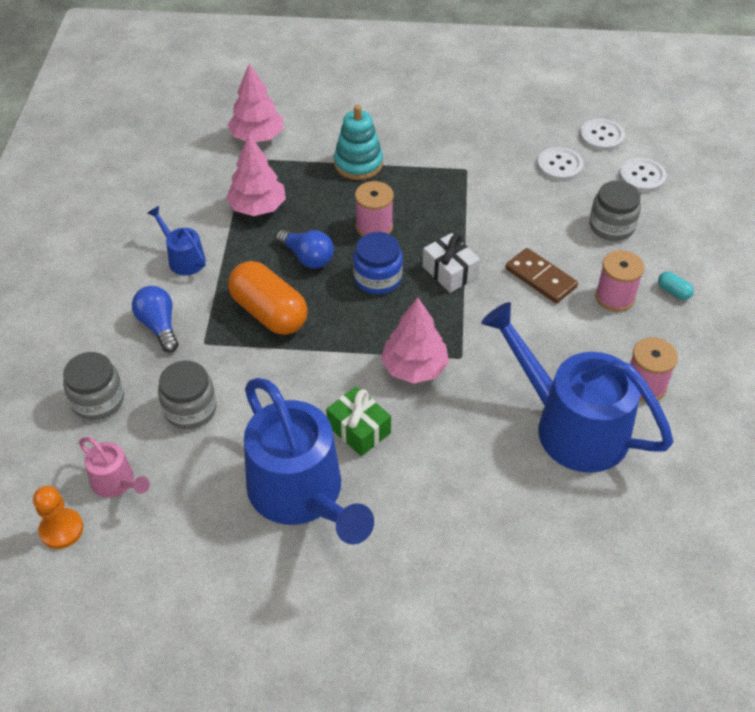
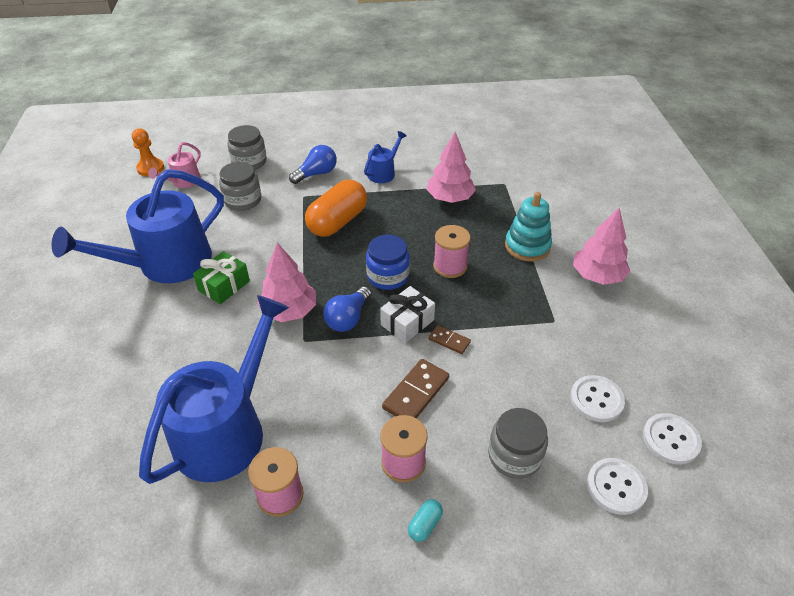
camera: 80 degrees right, 5 degrees down
pink tree [228,64,283,142] -> pink tree moved to [573,208,630,285]
blue light bulb [275,230,334,269] -> blue light bulb moved to [323,287,372,332]
none -> brown domino [429,325,471,354]

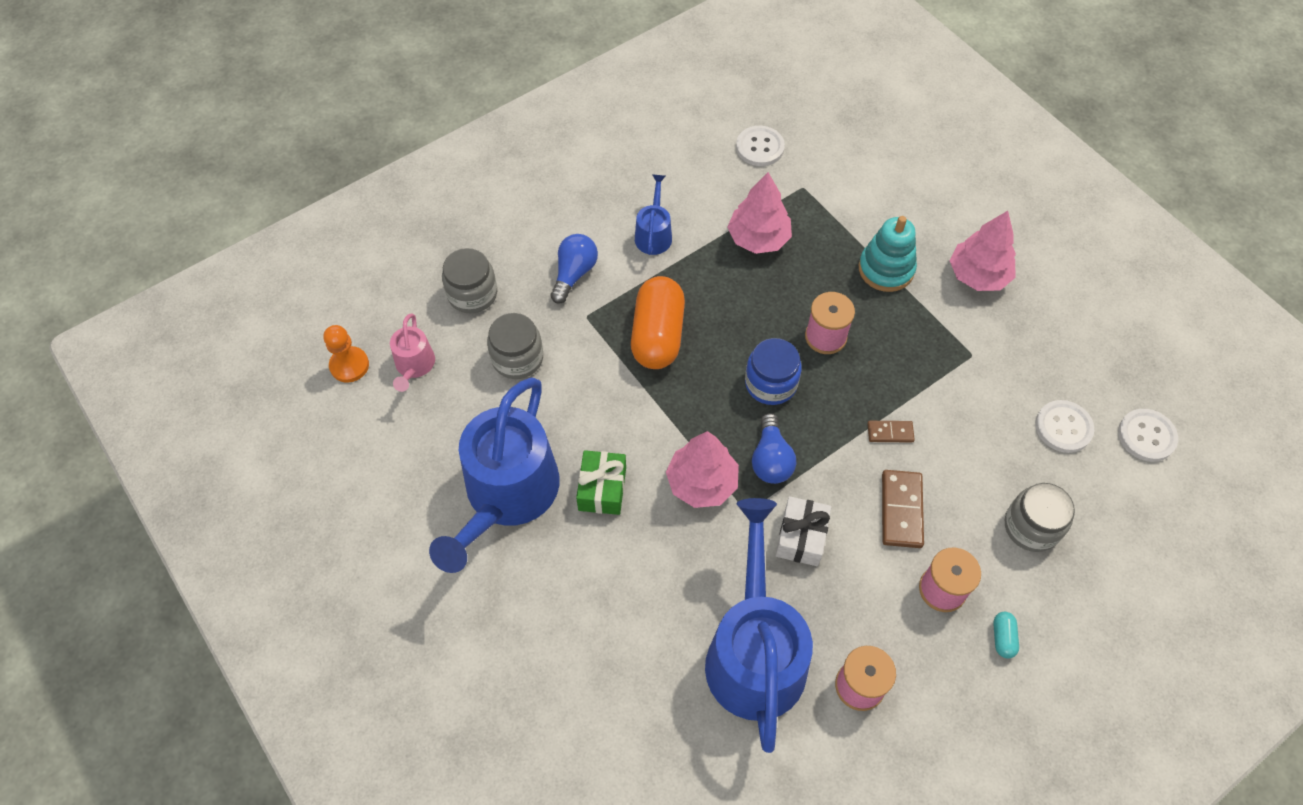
camera: 30 degrees left, 15 degrees up
white gift [380,286,435,343] -> white gift moved to [776,496,831,566]
white button [587,458,648,515] -> white button moved to [736,126,785,166]

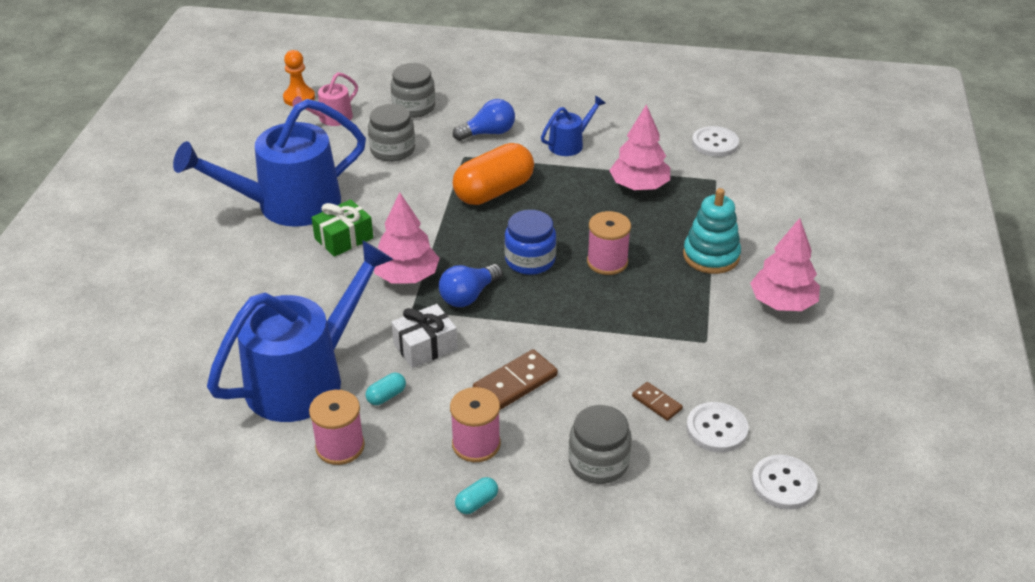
camera: 45 degrees right, 20 degrees down
brown domino [867,421,915,443] -> brown domino moved to [632,382,683,421]
none -> turquoise capsule [365,373,406,405]

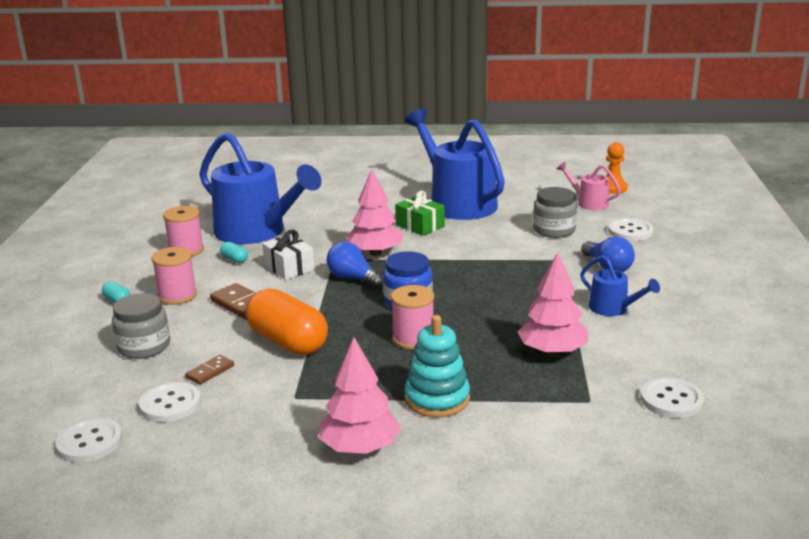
camera: 85 degrees right, 15 degrees down
grey jar [391,63,435,118] -> white button [608,218,653,241]
orange capsule [452,143,534,205] -> orange capsule moved to [246,288,328,355]

